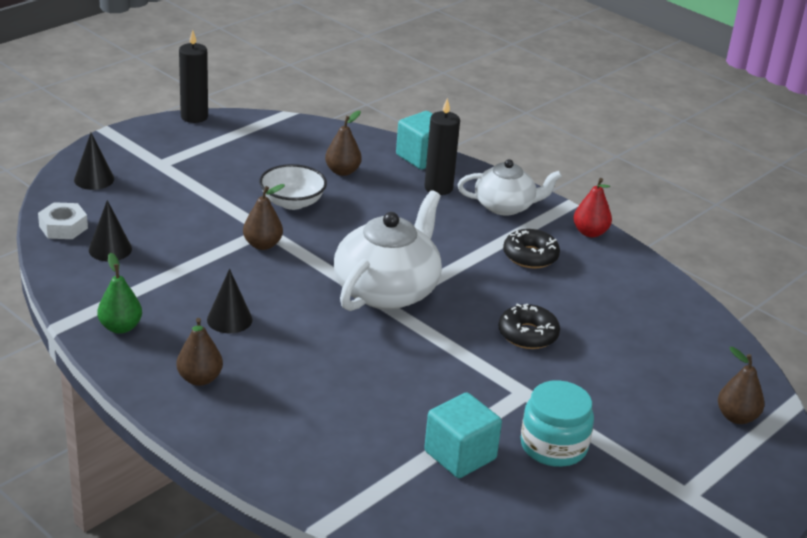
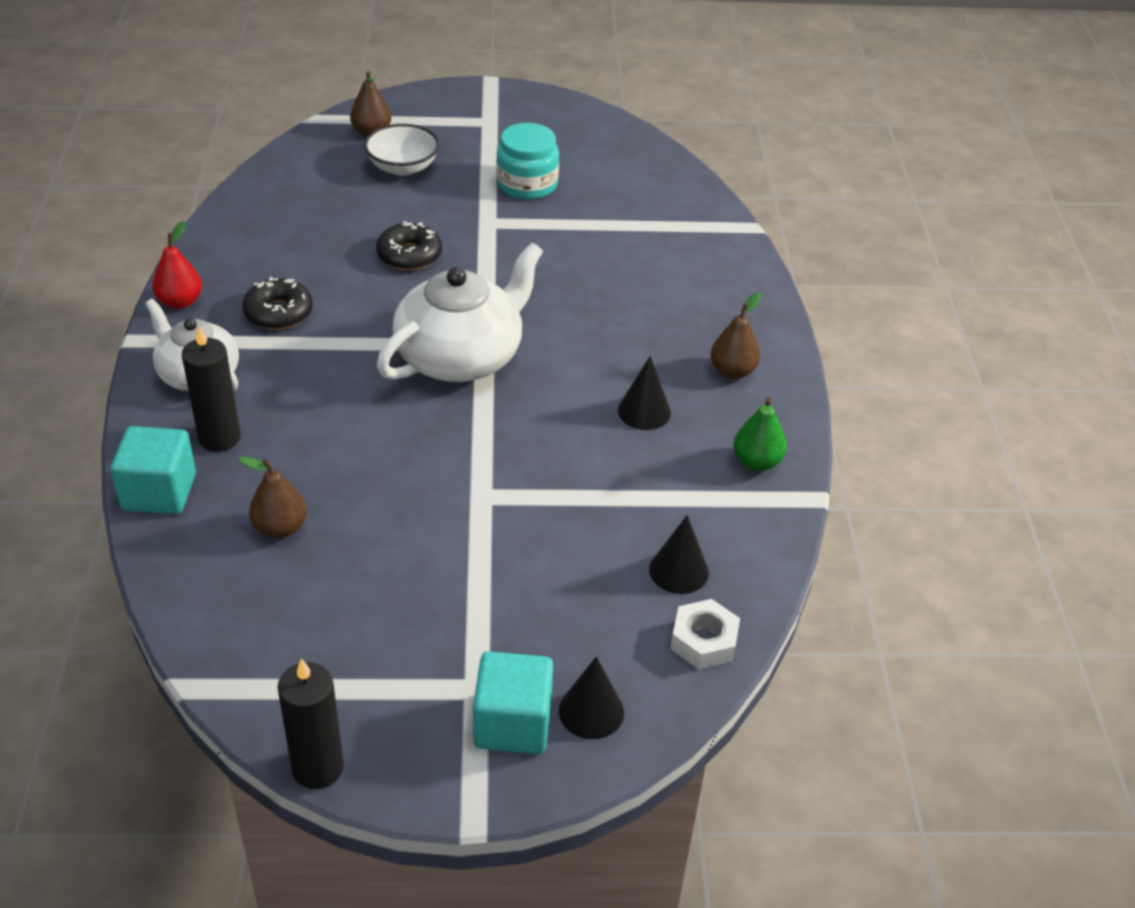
camera: 135 degrees left, 10 degrees up
brown pear [243,184,285,250] -> none
white bowl [259,164,327,210] -> white bowl moved to [364,124,440,176]
white teapot [334,190,442,311] -> white teapot turned 150 degrees clockwise [377,243,543,382]
turquoise cube [424,392,502,478] -> turquoise cube moved to [473,651,553,754]

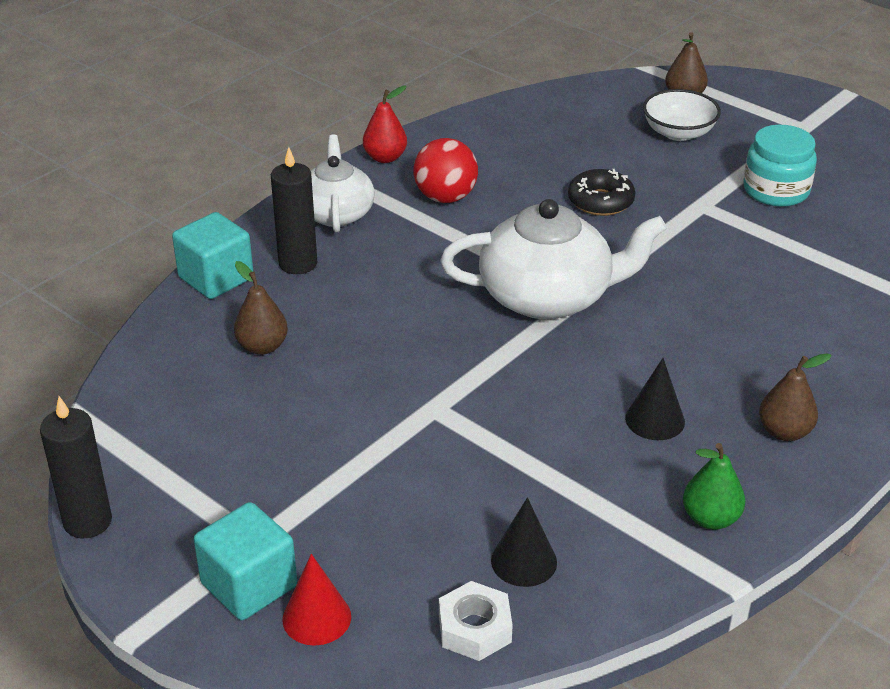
camera: 45 degrees right, 5 degrees down
black donut [242,277,313,330] -> red ball [413,138,478,203]
black cone [559,656,624,739] -> red cone [282,554,351,646]

